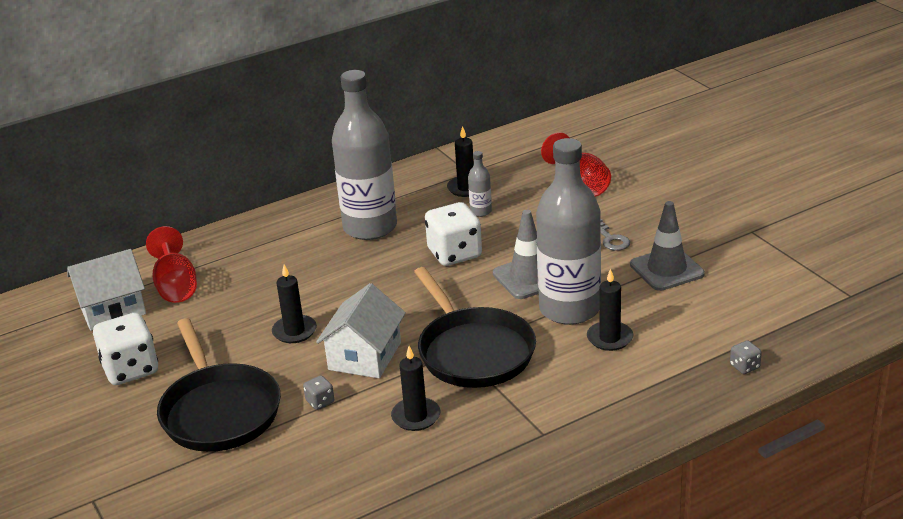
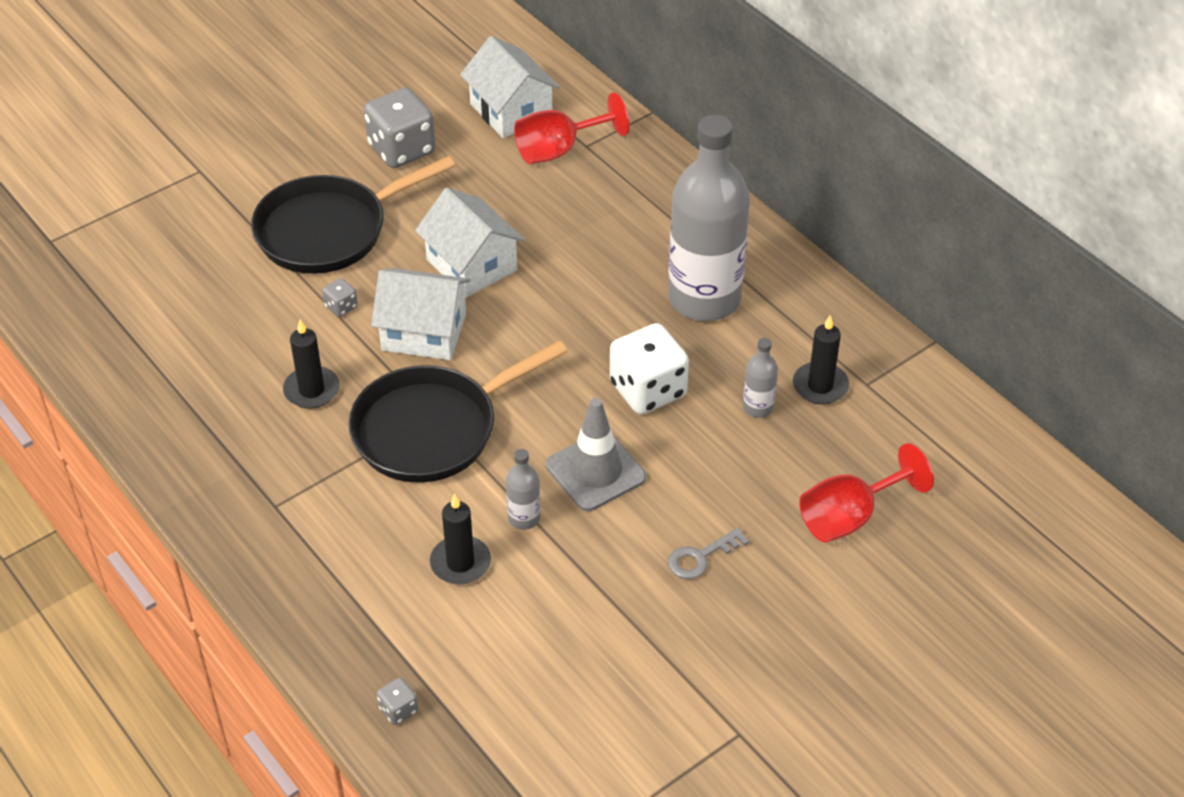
camera: 80 degrees right, 15 degrees up
white dice [93,313,158,385] -> grey dice [364,88,436,168]
black candle [272,264,317,343] -> white house [415,188,525,298]
grey bottle [536,138,601,325] -> grey bottle [506,449,540,530], size x0.40
grey traffic cone [630,201,705,291] -> none

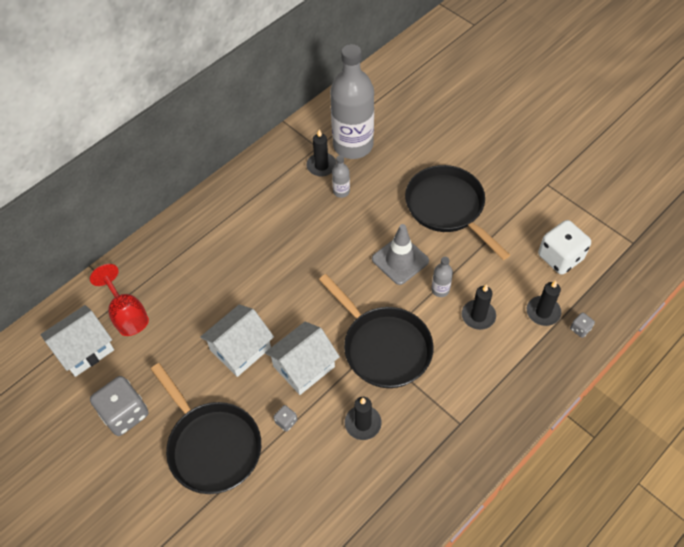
camera: 95 degrees left, 10 degrees up
white house [371,268,470,360] -> white house turned 45 degrees clockwise [265,321,340,395]
white dice [610,323,689,415] -> white dice moved to [538,220,591,275]
grey bottle [668,115,750,321] -> grey bottle moved to [330,44,374,159]
grey key [668,528,749,579] -> black pan [405,165,510,260]
red goblet [799,443,934,542] -> none
none -> black candle [527,281,561,326]

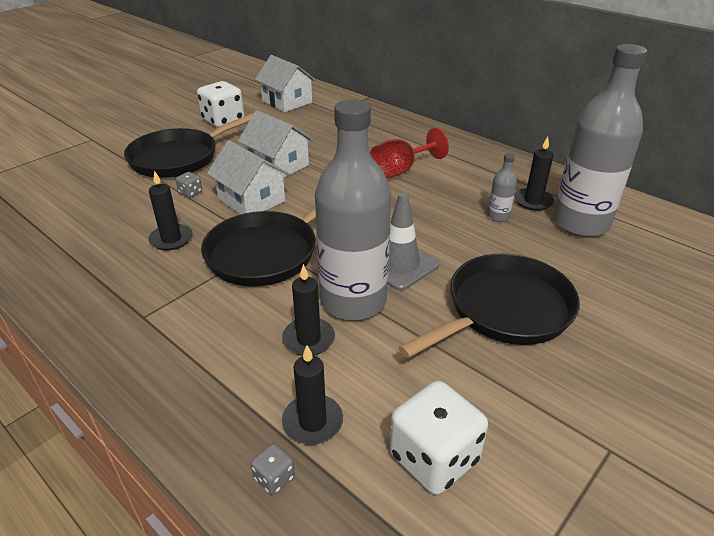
camera: 85 degrees right, 20 degrees down
red goblet [90,264,149,336] -> red goblet moved to [370,128,449,178]
grey dice [90,376,148,436] -> white dice [197,81,244,128]
grey bottle [431,257,453,297] -> grey bottle [315,99,391,320], size x2.49

